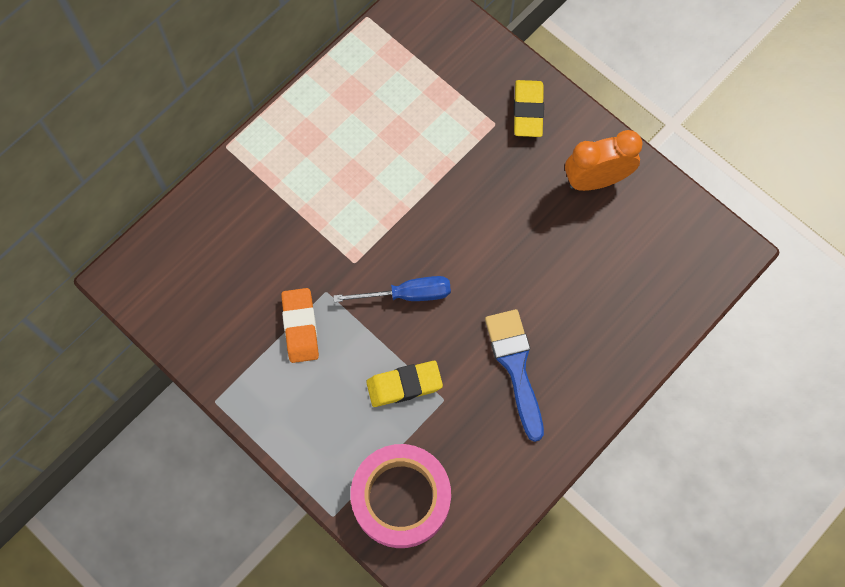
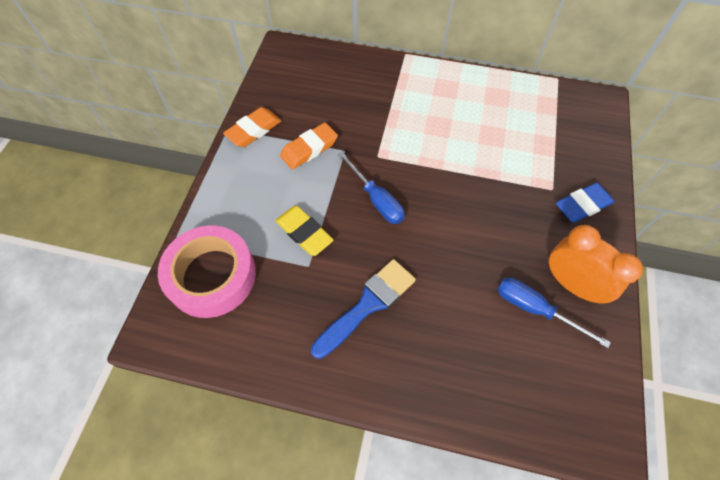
camera: 60 degrees right, 10 degrees down
yellow eraser [514,80,544,137] -> blue eraser [556,182,615,223]
none -> orange eraser [223,107,282,147]
none -> blue screwdriver [497,278,611,348]

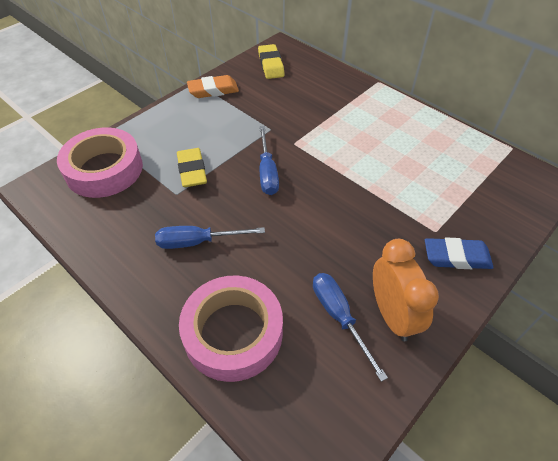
camera: 30 degrees right, 10 degrees down
orange eraser [280,123,338,170] -> none
blue brush [311,259,416,359] -> blue screwdriver [155,226,265,249]
none -> pink tape [179,276,283,382]
none -> yellow eraser [258,44,285,79]

